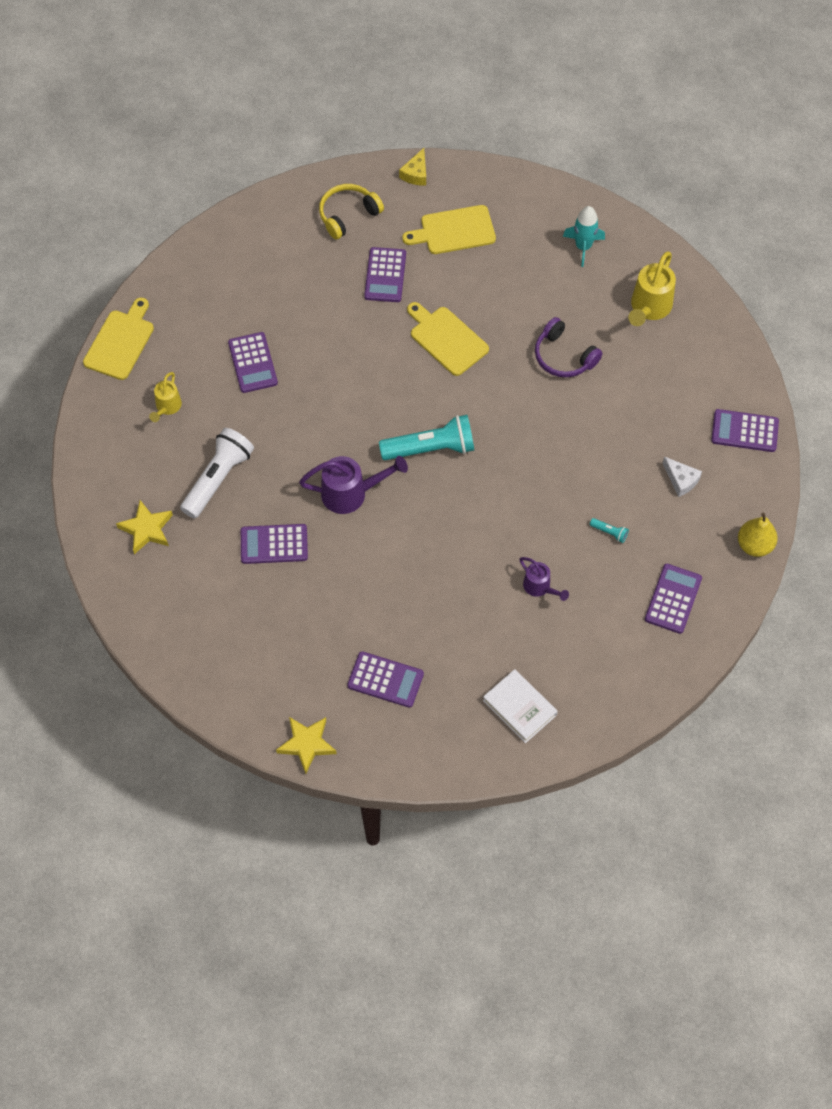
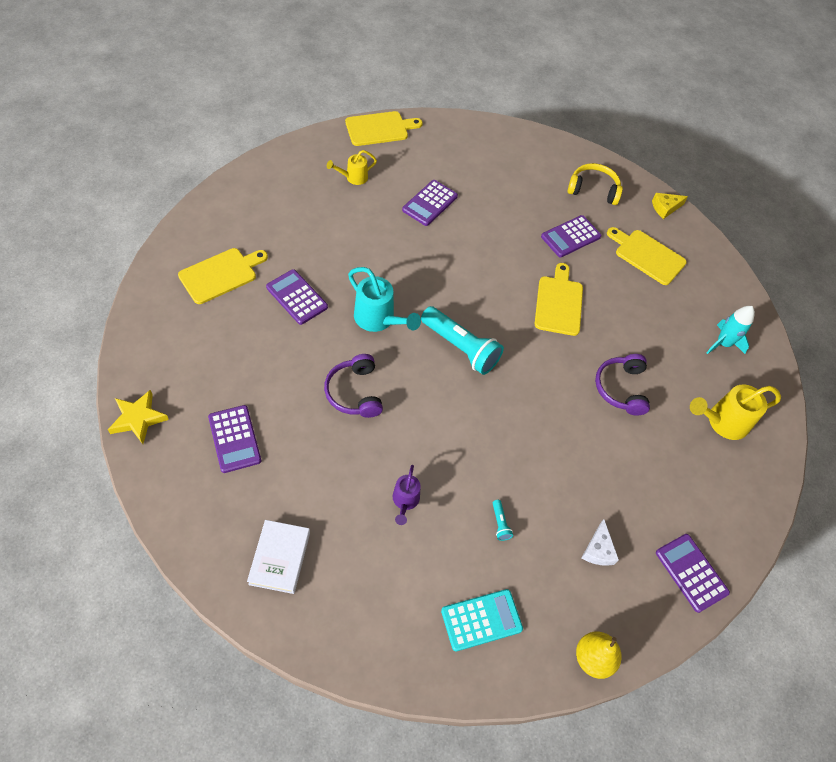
camera: 45 degrees right, 5 degrees down
yellow star [116,500,173,554] -> none
white flashlight [180,428,254,519] -> none
purple watering can [299,456,408,514] -> turquoise watering can [348,267,421,332]
purple calculator [645,564,702,634] -> turquoise calculator [441,589,523,651]
none -> yellow cutting board [178,248,268,304]
none -> purple headphones [324,354,383,418]

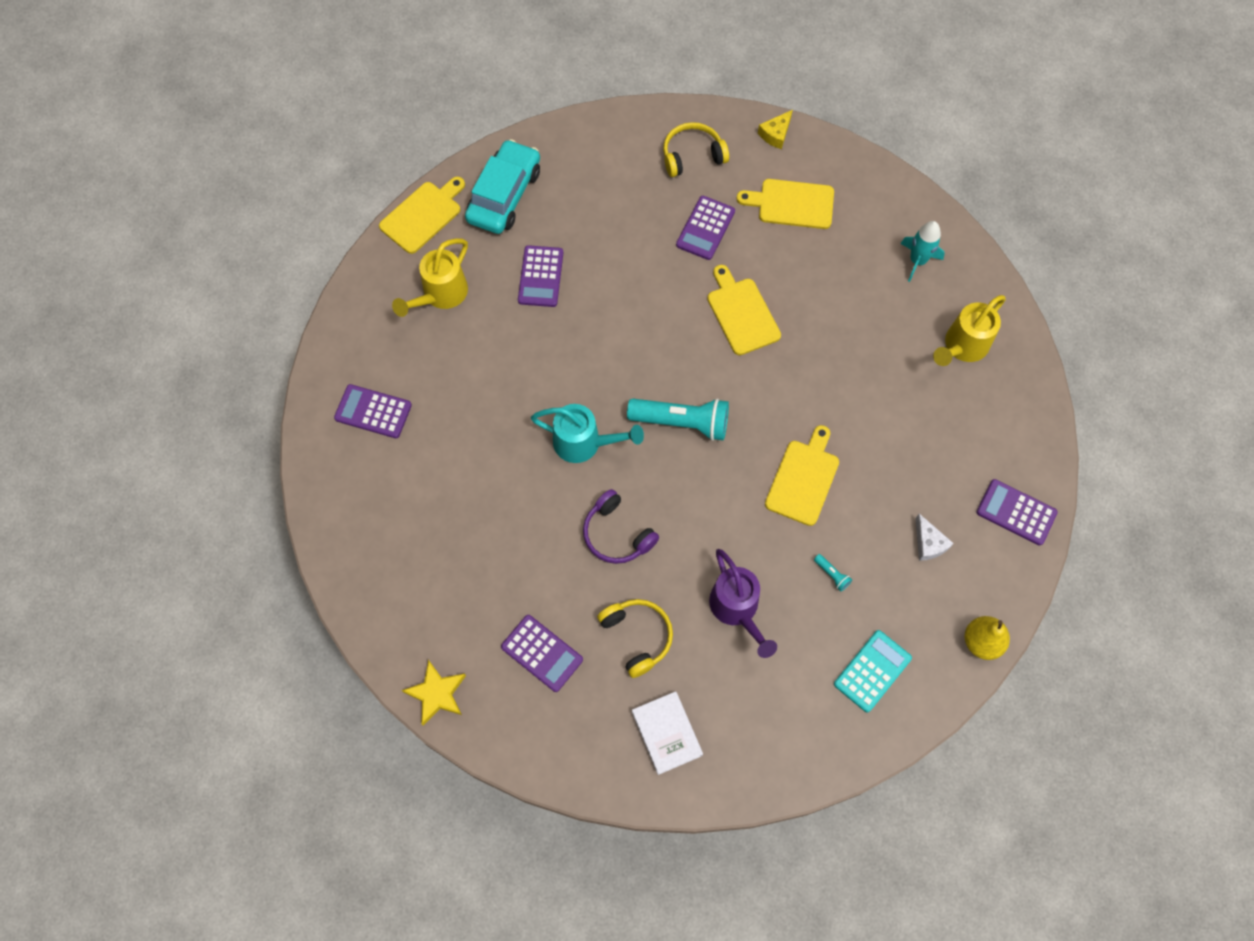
camera: 25 degrees left, 10 degrees up
yellow cutting board [178,248,268,304] -> yellow cutting board moved to [765,425,839,526]
purple calculator [266,269,328,325] -> purple calculator moved to [334,384,412,438]
yellow watering can [327,150,377,185] -> yellow watering can [392,239,468,317], size x1.67
purple watering can [393,465,421,525] -> purple watering can [709,549,777,658], size x1.67
purple headphones [595,354,650,415] -> none
none -> turquoise car [465,139,540,234]
none -> yellow headphones [597,599,673,678]

